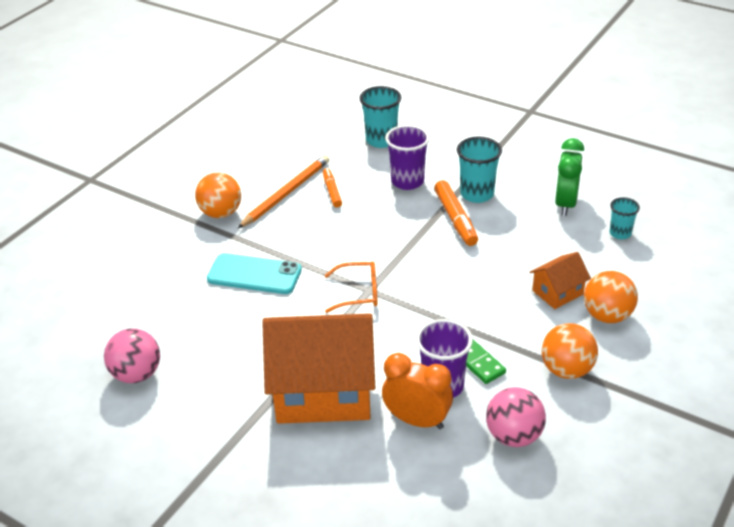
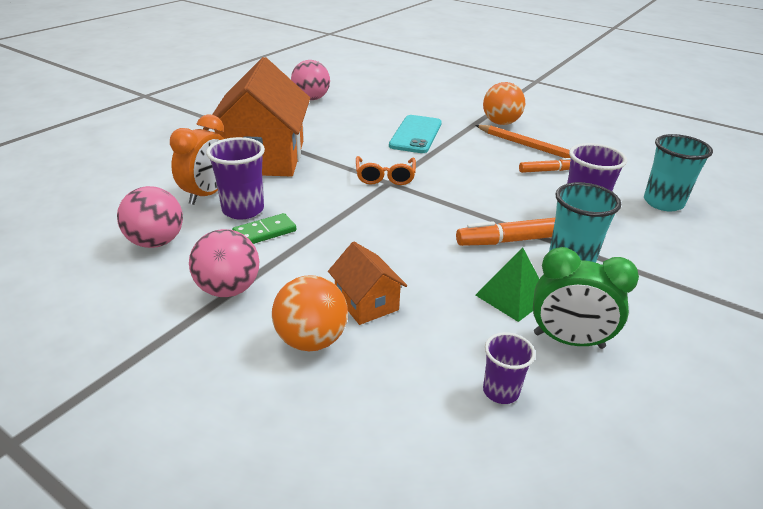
camera: 90 degrees right, 5 degrees down
orange ball [541,323,598,379] -> pink ball [189,229,259,297]
turquoise cup [610,197,640,239] -> purple cup [483,332,536,404]
none -> green pyramid [476,247,539,322]

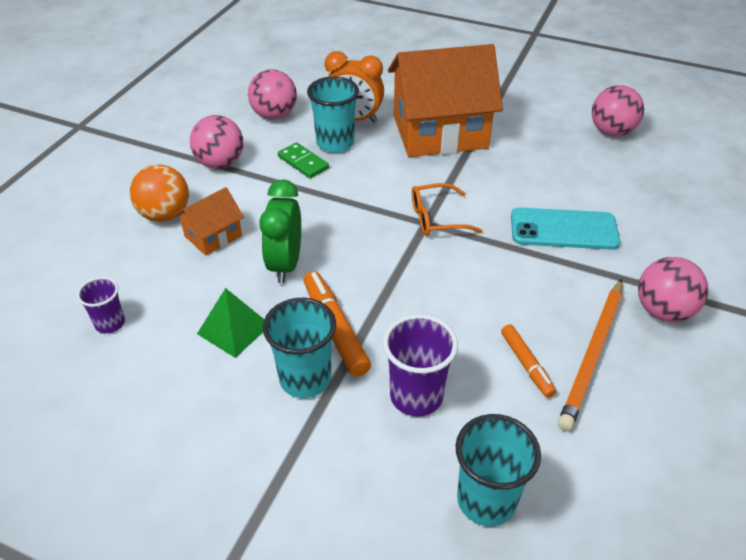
camera: 80 degrees right, 10 degrees up
purple cup [206,137,265,219] -> turquoise cup [307,76,359,153]
orange ball [483,82,525,125] -> pink ball [638,257,709,322]
green clock [533,247,639,349] -> green clock moved to [259,179,301,283]

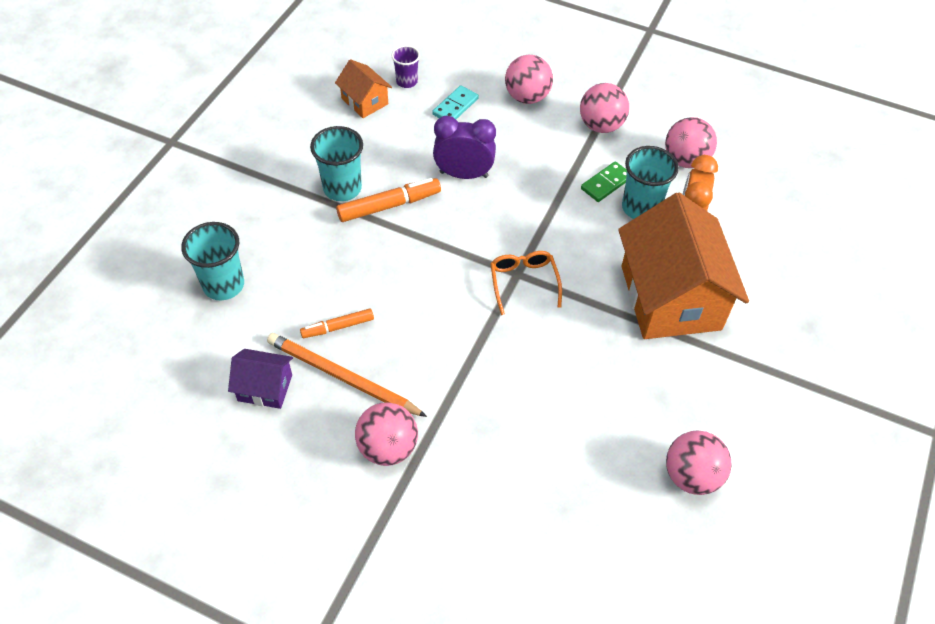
camera: 90 degrees right, 10 degrees up
orange ball [130,164,189,222] -> pink ball [505,55,553,104]
orange house [175,187,244,256] -> orange house moved to [335,59,392,118]
green pyramid [197,288,264,358] -> none
green clock [259,179,301,283] -> purple clock [433,116,496,179]
purple cup [383,314,458,417] -> none
turquoise phone [511,207,620,250] -> none
none -> purple house [228,349,293,409]
none -> turquoise domino [432,85,479,119]

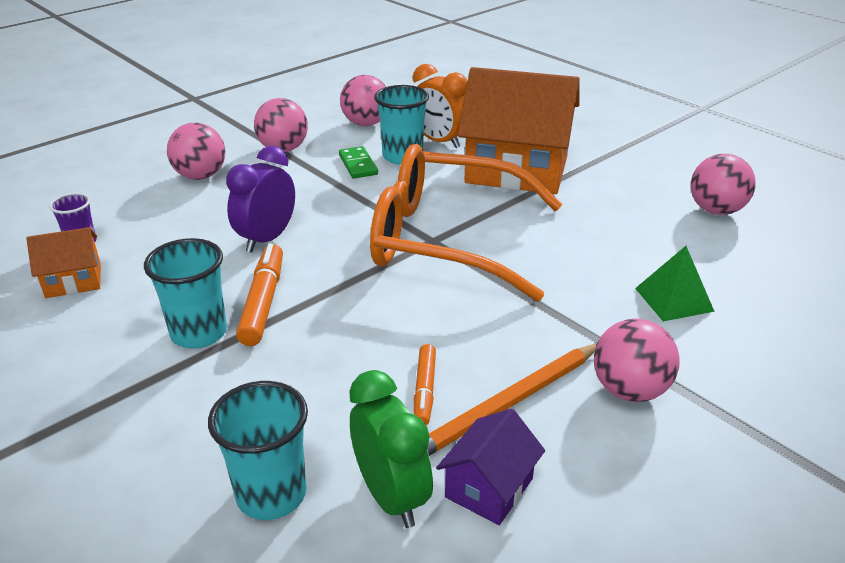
camera: 65 degrees left, 20 degrees down
turquoise domino [432,85,479,119] -> none
orange glasses [490,251,562,315] -> orange glasses [370,144,562,301], size x2.46
none -> green clock [349,370,433,528]
none -> green pyramid [635,246,715,321]

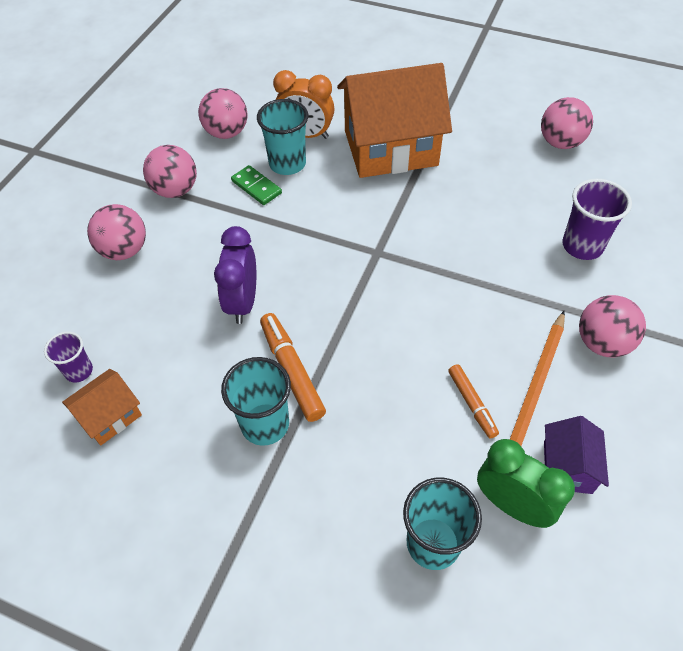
camera: 25 degrees left, 20 degrees up
orange glasses [370,144,562,301] -> none
green pyramid [635,246,715,321] -> purple cup [562,179,632,260]

